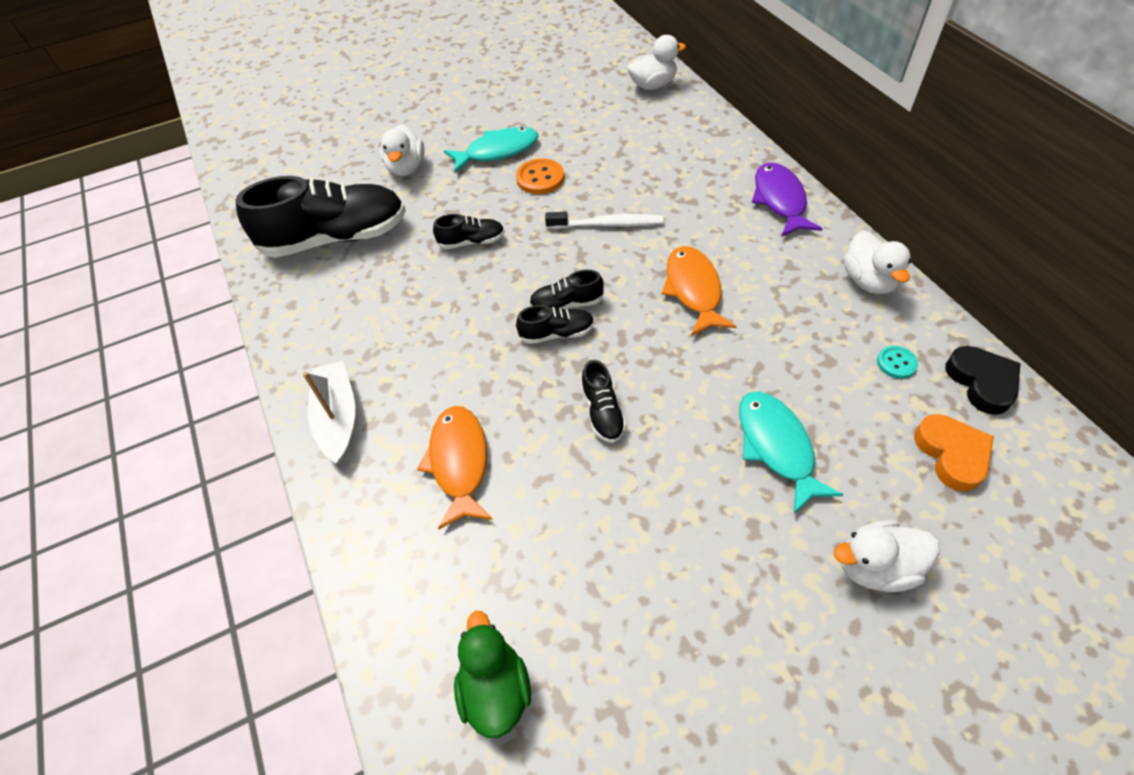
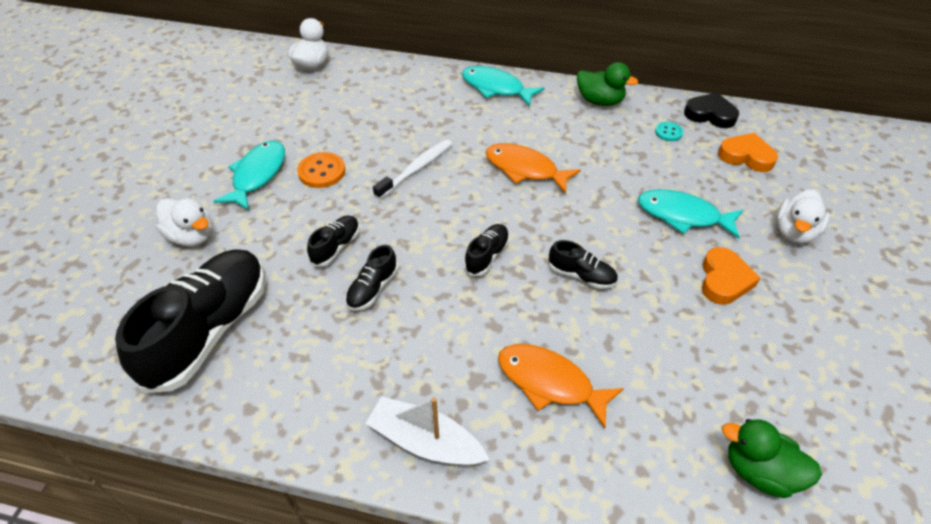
camera: 55 degrees left, 5 degrees down
black shoe [529,270,604,309] -> black shoe moved to [345,245,398,311]
purple fish [752,163,822,237] -> turquoise fish [462,66,544,107]
white duck [843,230,911,294] -> green duck [577,62,638,106]
none -> orange heart [702,247,760,305]

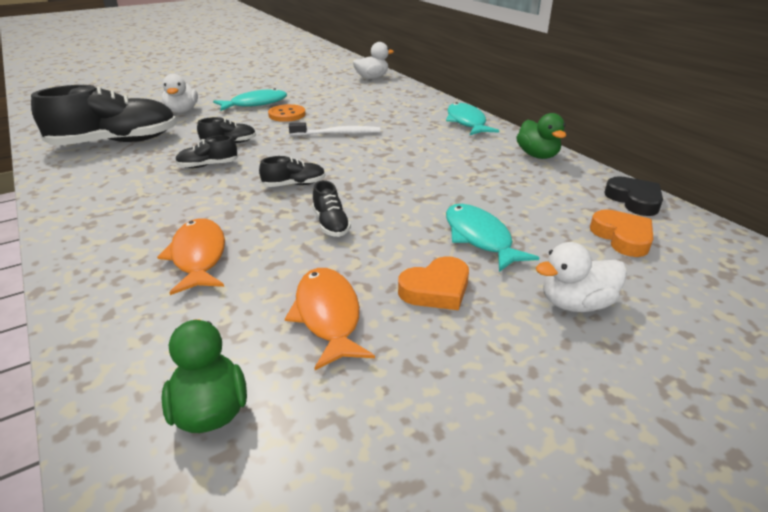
camera: 45 degrees right, 15 degrees down
white boat [365,397,489,466] -> none
orange fish [486,143,581,194] -> orange fish moved to [285,268,375,370]
turquoise button [655,122,683,141] -> none

